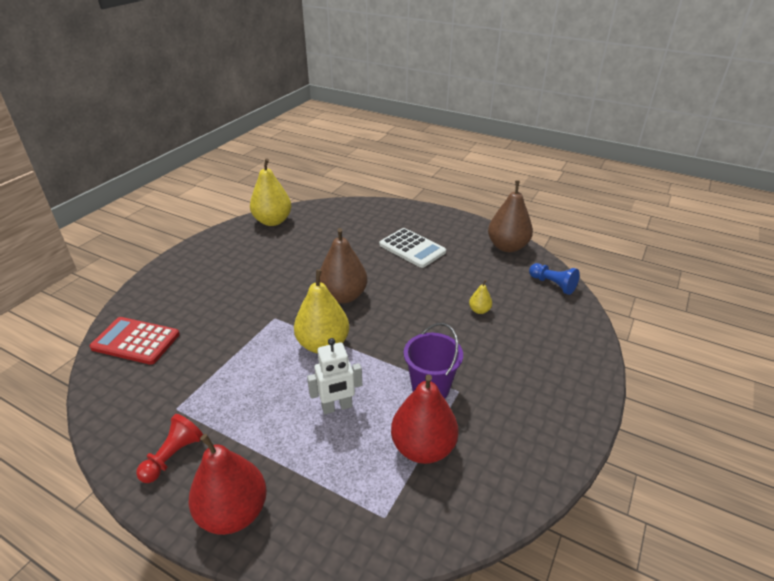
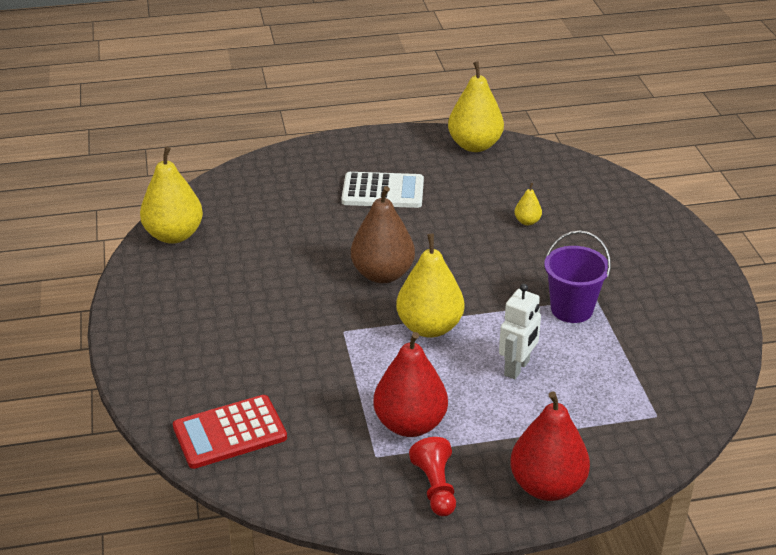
camera: 40 degrees left, 0 degrees up
red pear [391,374,459,464] -> red pear moved to [374,332,448,437]
brown pear [488,181,533,252] -> yellow pear [448,61,504,152]
blue pawn [529,263,580,295] -> none

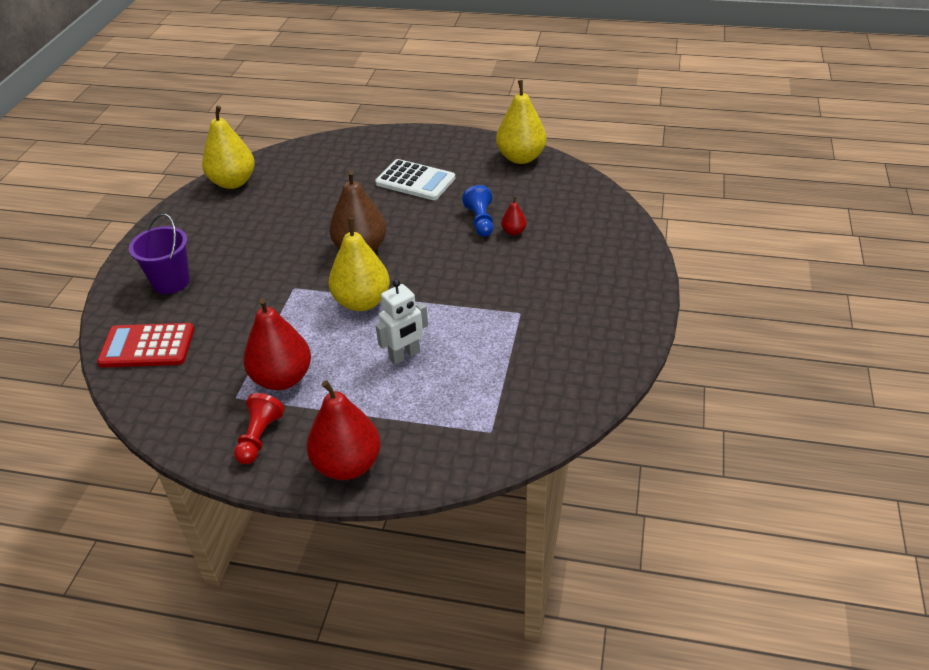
camera: 25 degrees right, 5 degrees up
yellow pear [514,183,542,225] -> red pear [501,196,527,235]
purple bucket [544,231,611,323] -> purple bucket moved to [129,214,190,294]
none -> blue pawn [462,185,493,237]

